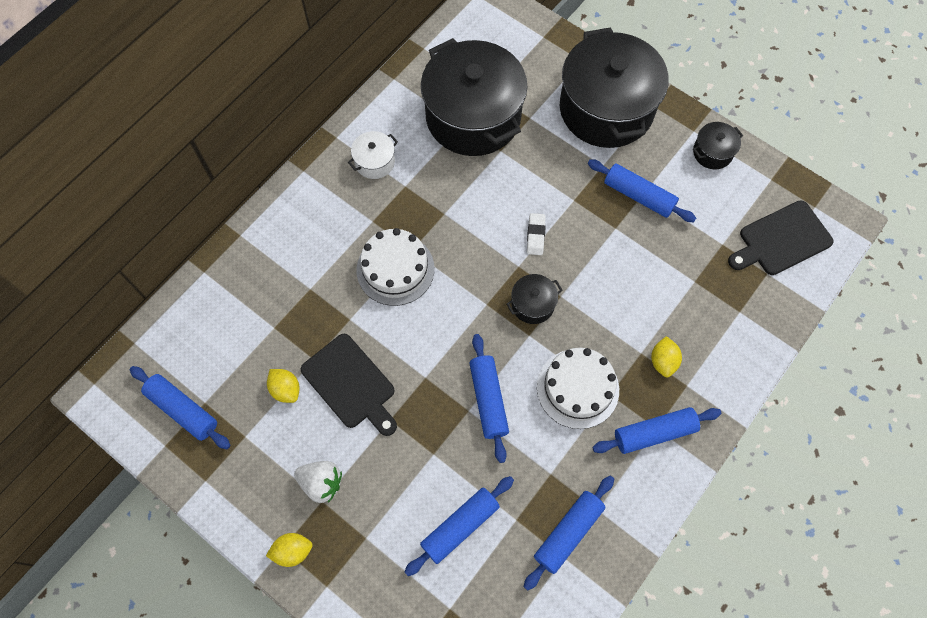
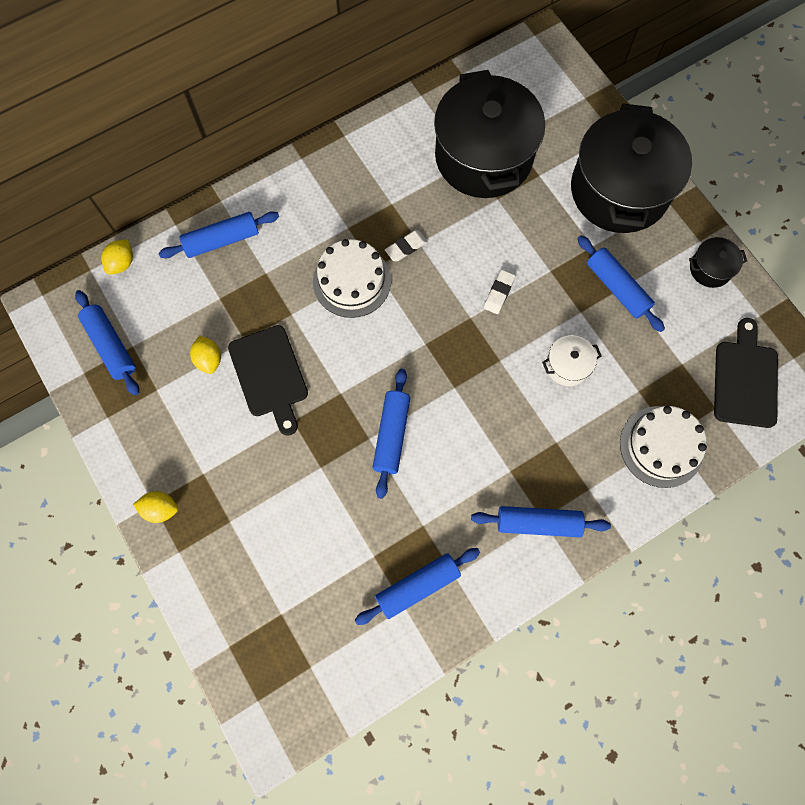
camera: 20 degrees right, 5 degrees up
white strawberry [294,461,342,503] -> none
white pot [348,131,398,179] -> white pot moved to [542,335,602,386]
blue rolling pin [405,476,514,576] -> blue rolling pin moved to [159,211,279,258]
black pot [506,274,562,324] -> none
white cake [537,347,619,429] -> white cake moved to [620,406,707,488]
yellow lemon [651,336,682,377] -> yellow lemon moved to [101,239,133,275]
black cutting board [728,200,834,275] -> black cutting board turned 105 degrees clockwise [714,318,778,428]
none -> white eraser [385,230,428,261]

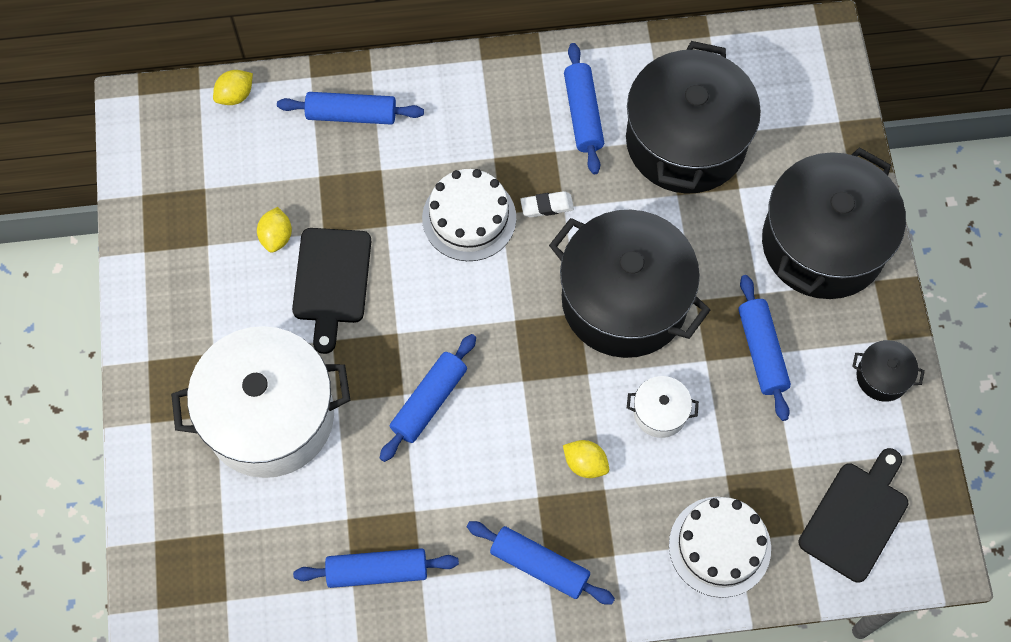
camera: 25 degrees right, 5 degrees down
blue rolling pin [75,290,139,396] -> blue rolling pin moved to [564,43,604,174]
yellow lemon [133,491,178,523] -> yellow lemon moved to [563,440,609,478]
white eraser [484,270,515,314] -> black pot [549,210,710,358]
none -> white pot [171,326,351,478]

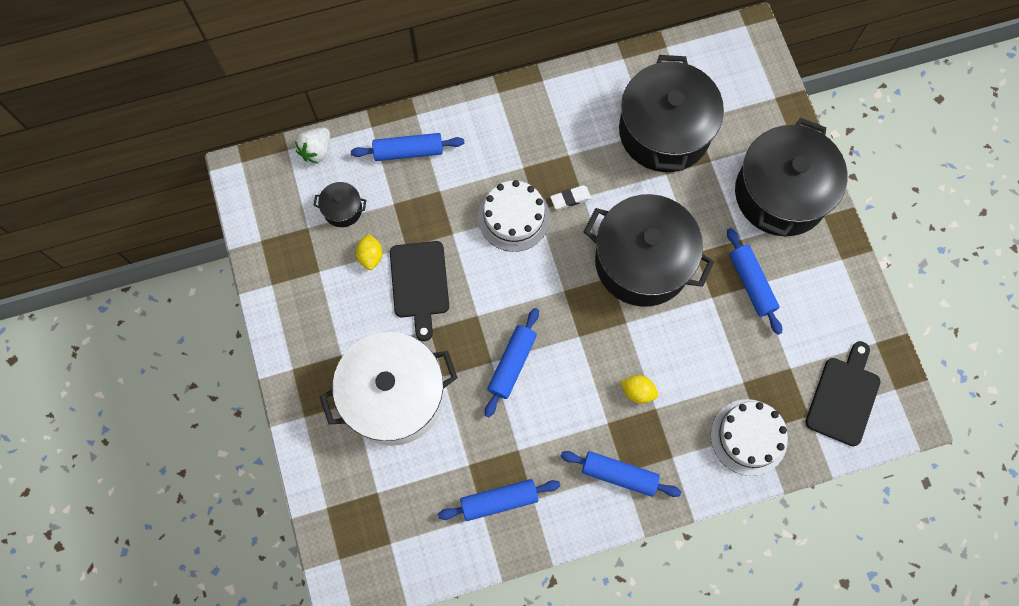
camera: 10 degrees left, 5 degrees up
yellow lemon [213,70,253,105] -> white strawberry [295,127,330,164]
blue rolling pin [564,43,604,174] -> none
white pot [627,376,699,438] -> none
black pot [852,340,925,402] -> black pot moved to [313,182,366,227]

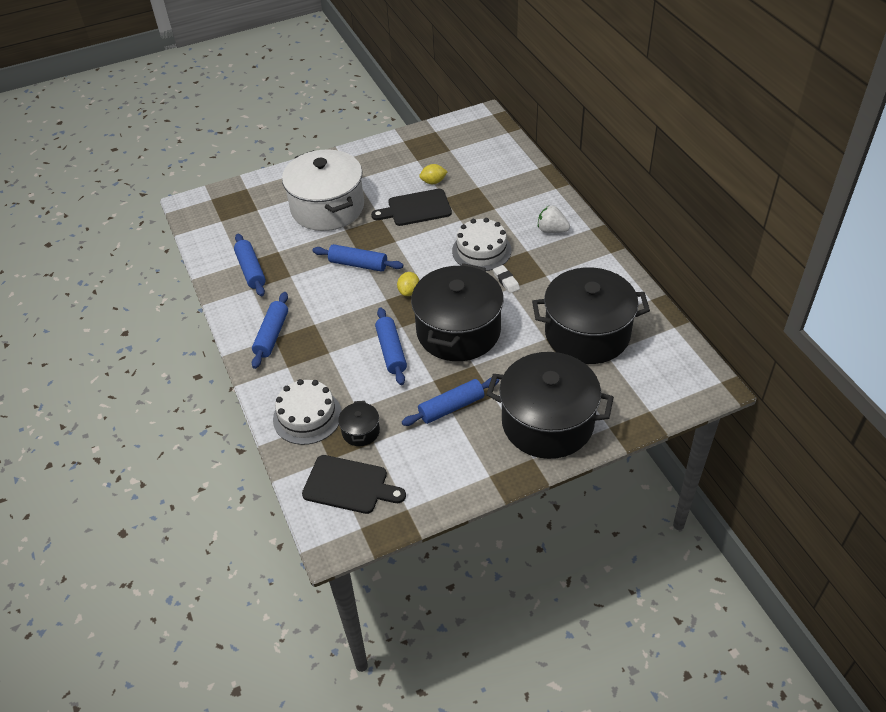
camera: 85 degrees right, 25 degrees down
white strawberry [295,127,330,164] -> white strawberry moved to [538,206,570,233]
black pot [313,182,366,227] -> black pot moved to [338,401,380,446]
blue rolling pin [351,133,464,161] -> blue rolling pin moved to [375,307,407,385]
yellow lemon [620,375,658,404] -> yellow lemon moved to [397,272,419,296]

